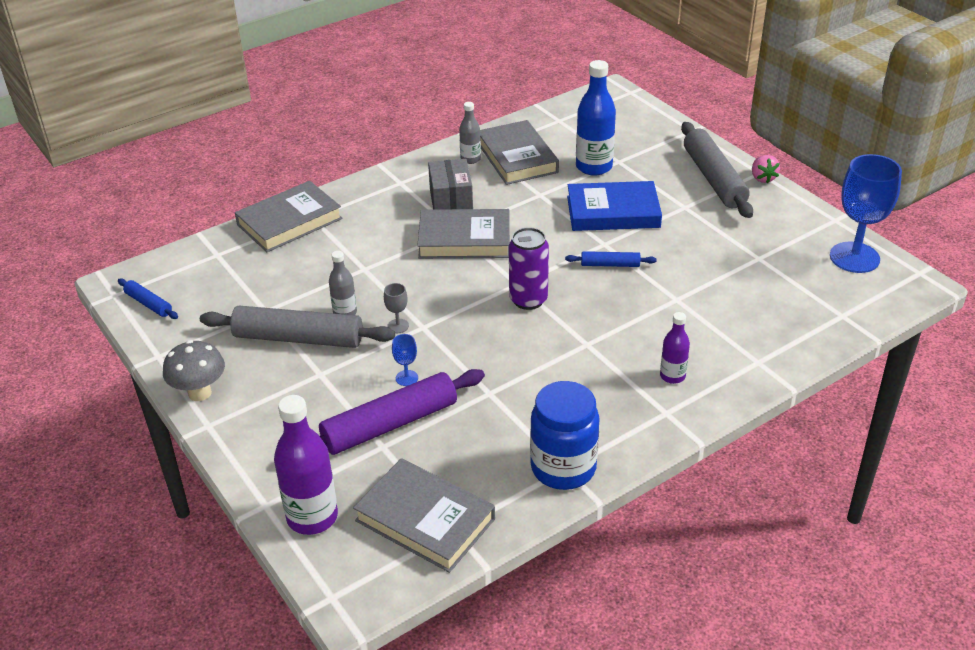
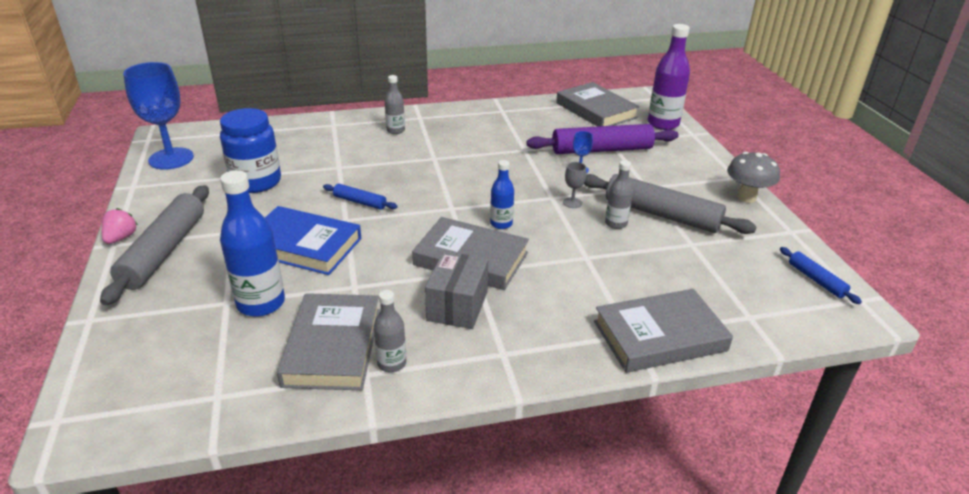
camera: 160 degrees left, 5 degrees down
purple can [509,227,549,310] -> none
blue jar [530,381,600,490] -> blue jar moved to [220,108,281,193]
purple bottle [660,312,690,384] -> grey bottle [385,75,405,134]
none -> blue bottle [490,160,514,229]

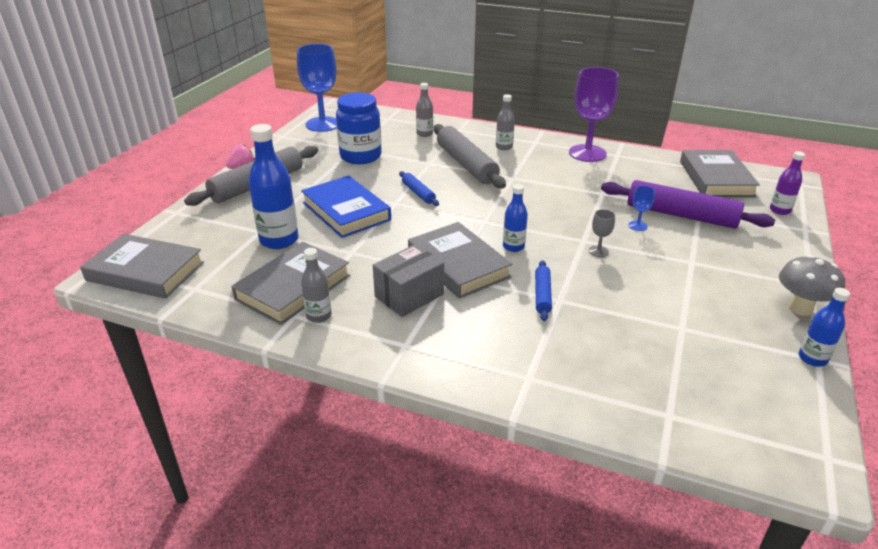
camera: 35 degrees right, 0 degrees up
grey rolling pin [584,174,757,234] -> grey rolling pin moved to [433,124,506,189]
grey book [594,289,733,373] -> grey book moved to [80,234,204,299]
grey bottle [605,160,633,229] -> grey bottle moved to [416,83,433,137]
purple bottle [648,24,690,130] -> purple bottle [770,151,805,215], size x0.56
blue rolling pin [780,247,862,304] -> blue rolling pin moved to [535,260,552,321]
none -> purple goblet [569,67,619,162]
none -> blue bottle [799,288,850,367]

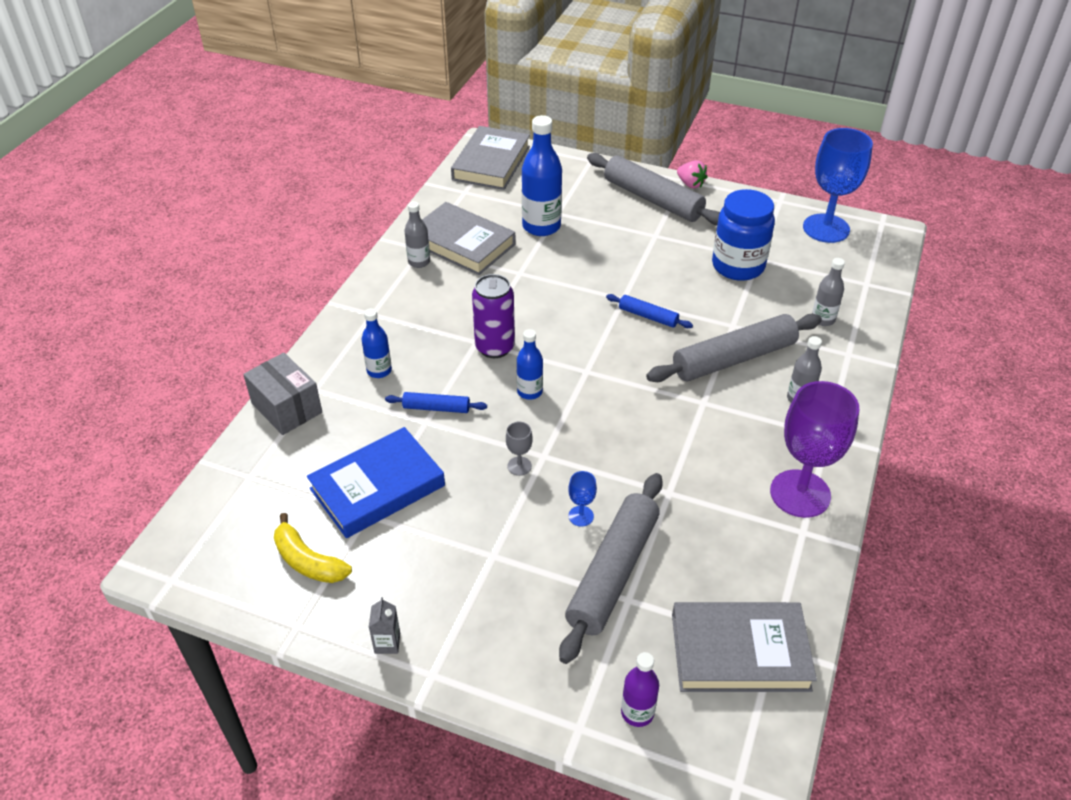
camera: 90 degrees right, 10 degrees up
blue book [301,175,391,238] -> blue book moved to [307,427,445,538]
grey box [373,244,444,317] -> grey box moved to [243,353,322,435]
blue rolling pin [399,171,439,206] -> blue rolling pin turned 60 degrees clockwise [606,294,693,328]
grey book [408,222,513,299] -> purple can [472,274,515,358]
purple rolling pin [601,180,775,229] -> grey rolling pin [559,473,663,664]
grey mushroom [779,255,845,316] -> grey carton [369,597,400,654]
blue bottle [799,288,850,367] -> blue bottle moved to [361,308,392,378]
none -> yellow banana [274,513,352,583]

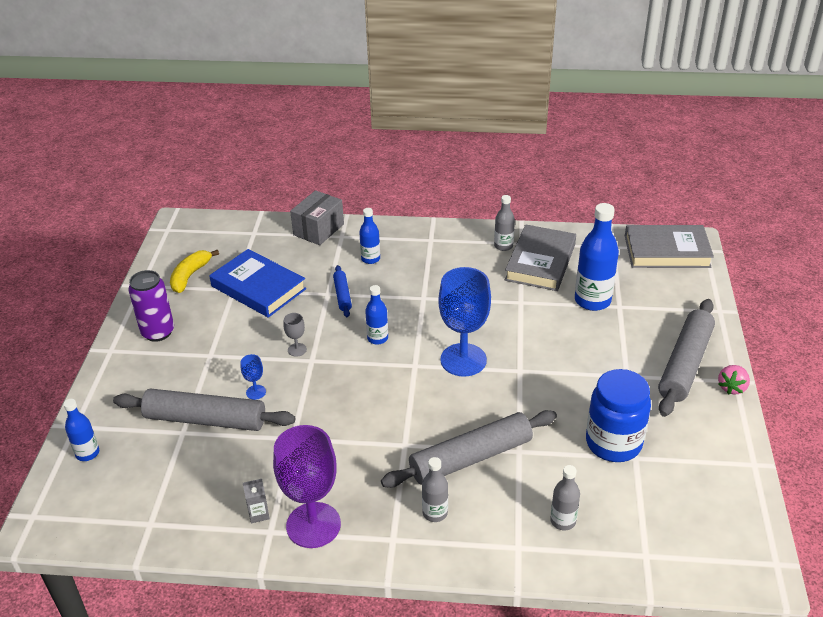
camera: 75 degrees right, 5 degrees down
grey carton [369,597,400,654] -> grey carton moved to [243,479,270,524]
purple can [472,274,515,358] -> purple can moved to [128,270,174,342]
blue rolling pin [606,294,693,328] -> none
purple bottle [621,652,659,727] -> blue bottle [63,399,99,461]
grey rolling pin [646,314,822,382] -> grey rolling pin turned 75 degrees counterclockwise [381,410,557,488]
grey book [672,602,817,692] -> none
blue goblet [803,128,873,243] -> blue goblet moved to [438,267,491,377]

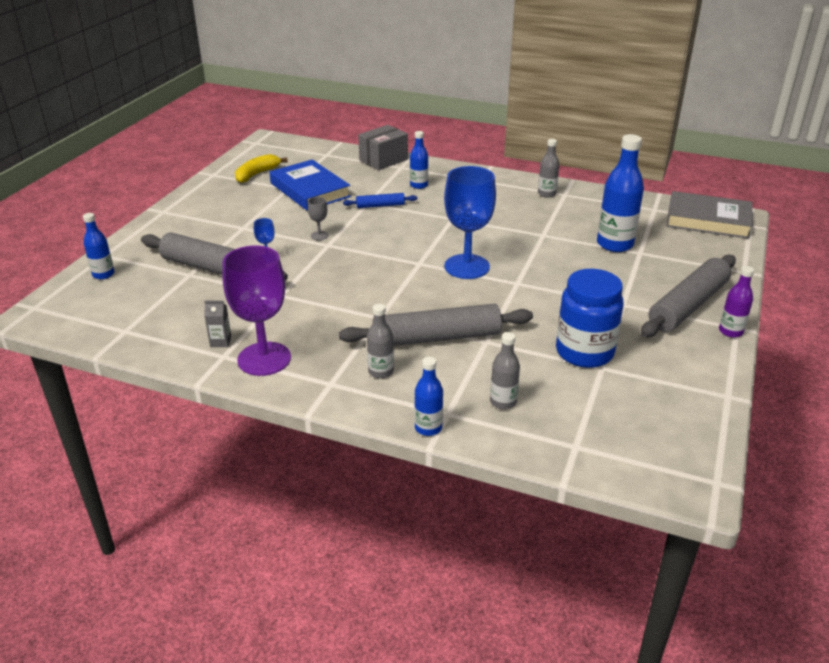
camera: 15 degrees right, 5 degrees down
purple can [128,270,174,342] -> none
blue rolling pin [333,265,352,317] -> blue rolling pin turned 75 degrees clockwise [343,193,417,208]
blue bottle [365,285,388,345] -> blue bottle moved to [414,357,443,436]
grey book [505,224,576,291] -> none
pink strawberry [718,365,750,395] -> purple bottle [719,266,754,338]

